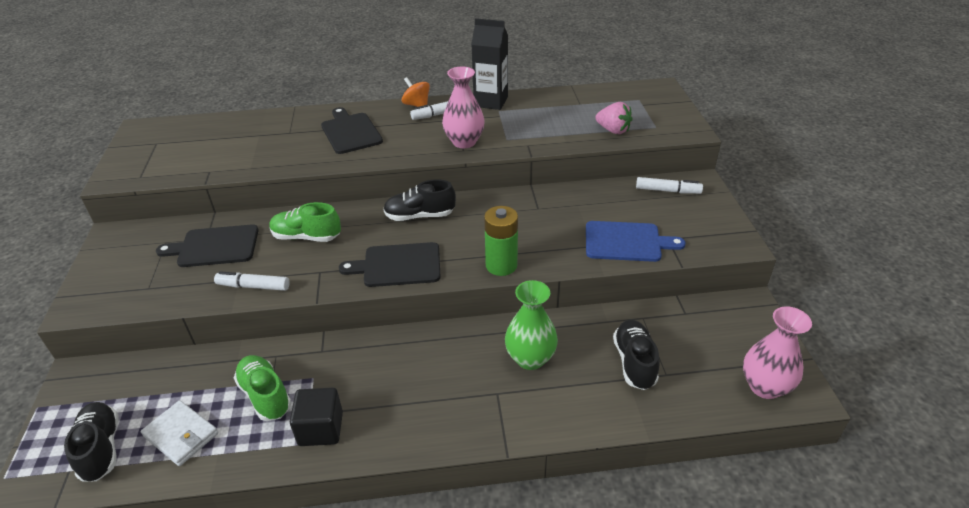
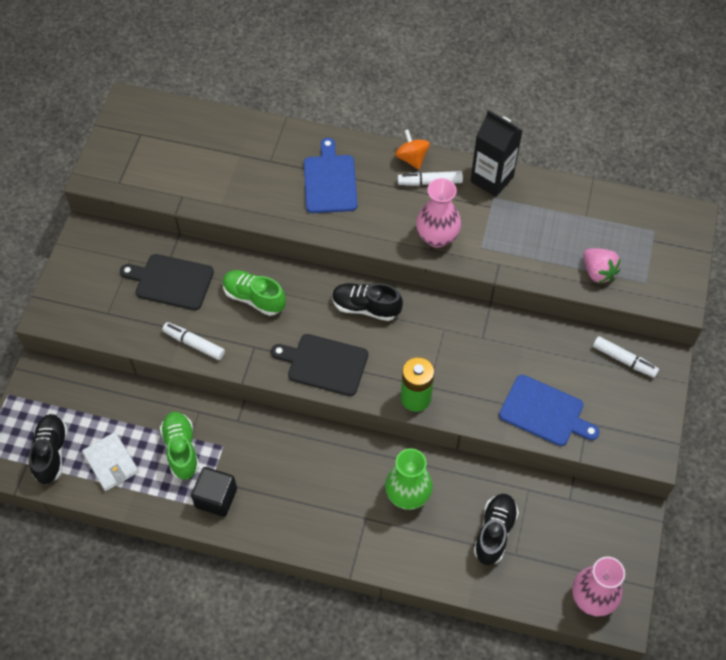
camera: 20 degrees right, 20 degrees up
black cutting board [321,107,383,154] -> blue cutting board [304,138,357,213]

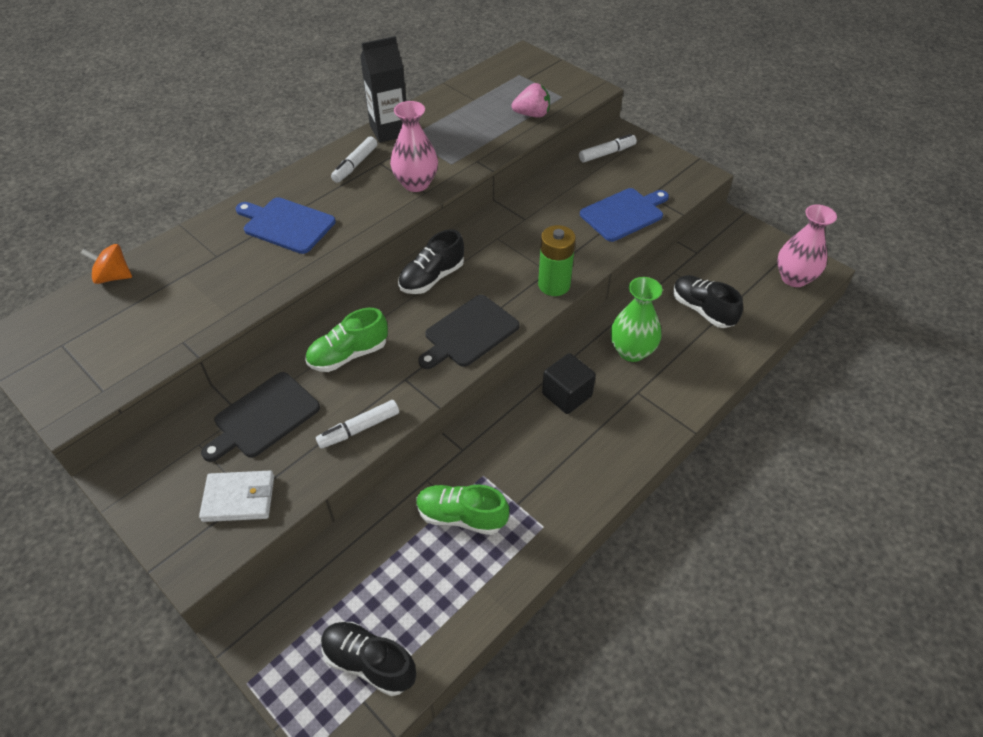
camera: 60 degrees left, 10 degrees down
white wallet [82,432,139,491] -> white wallet moved to [199,470,274,522]
black cube [191,467,237,517] -> black cube moved to [542,353,596,414]
orange spinning top [395,129,430,170] -> orange spinning top moved to [81,244,132,284]

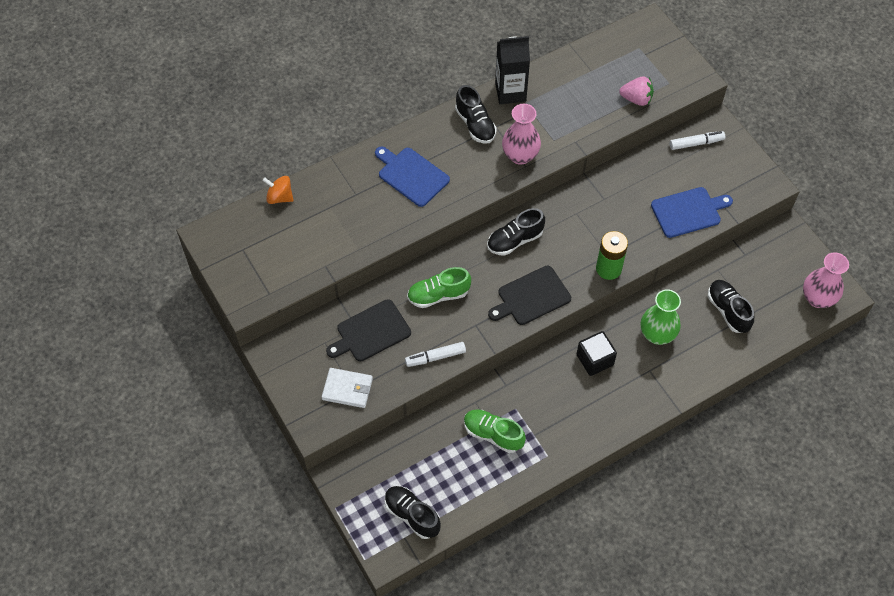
camera: 15 degrees right, 10 degrees up
white marker [331,136,377,183] -> black shoe [455,85,497,144]

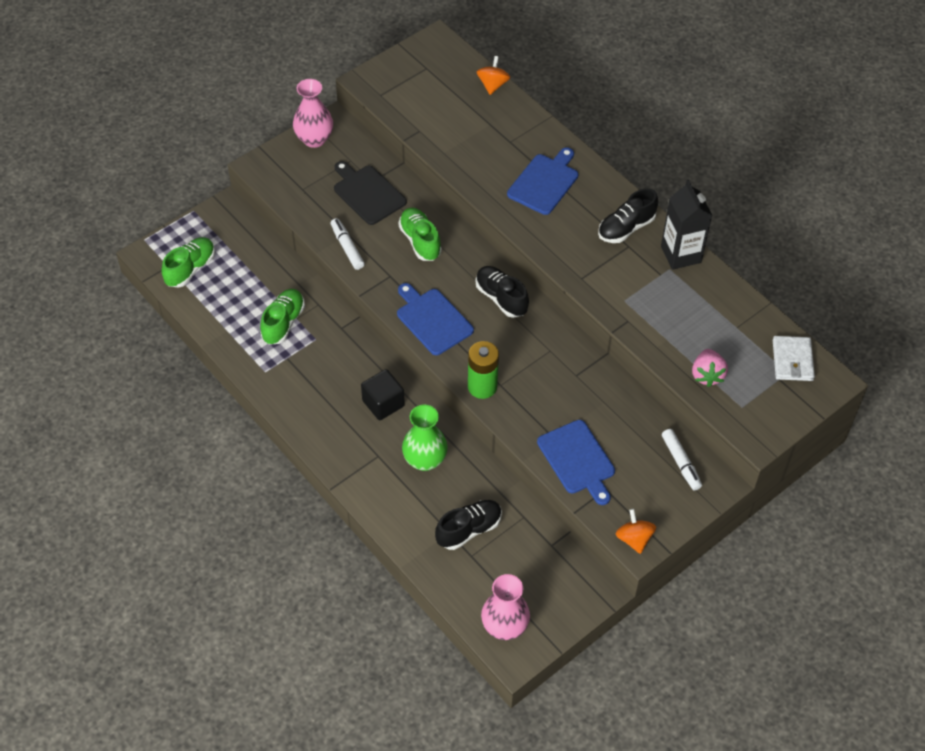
camera: 80 degrees right, 5 degrees down
white wallet [322,368,373,408] -> white wallet moved to [773,336,815,381]
black shoe [385,486,441,539] -> green shoe [161,237,215,288]
black cutting board [488,266,571,325] -> blue cutting board [397,283,474,355]
pink vase [502,104,541,165] -> pink vase moved to [293,79,333,148]
none -> orange spinning top [616,509,656,554]

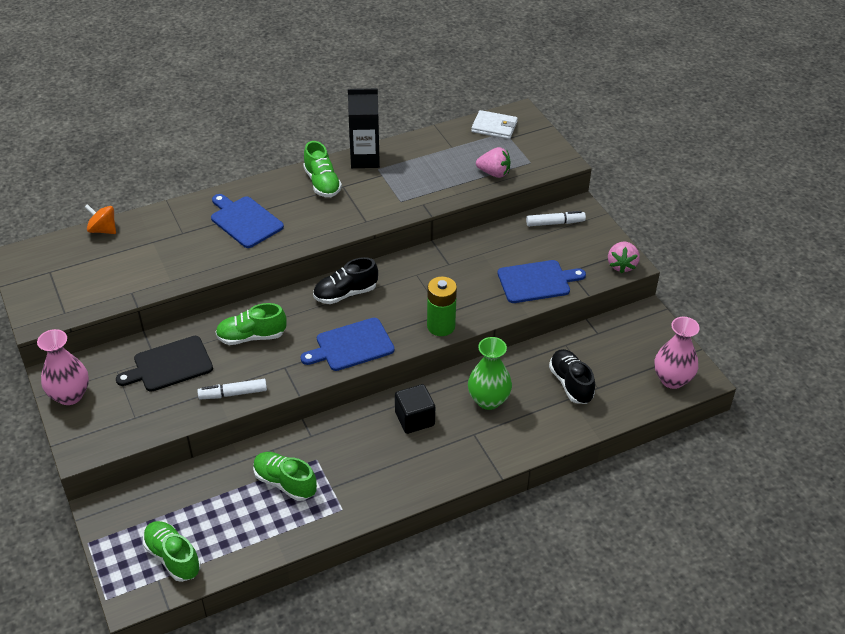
camera: 75 degrees left, 10 degrees down
black shoe [598,188,658,243] -> green shoe [303,141,342,197]
orange spinning top [616,509,656,554] -> pink strawberry [608,242,640,273]

